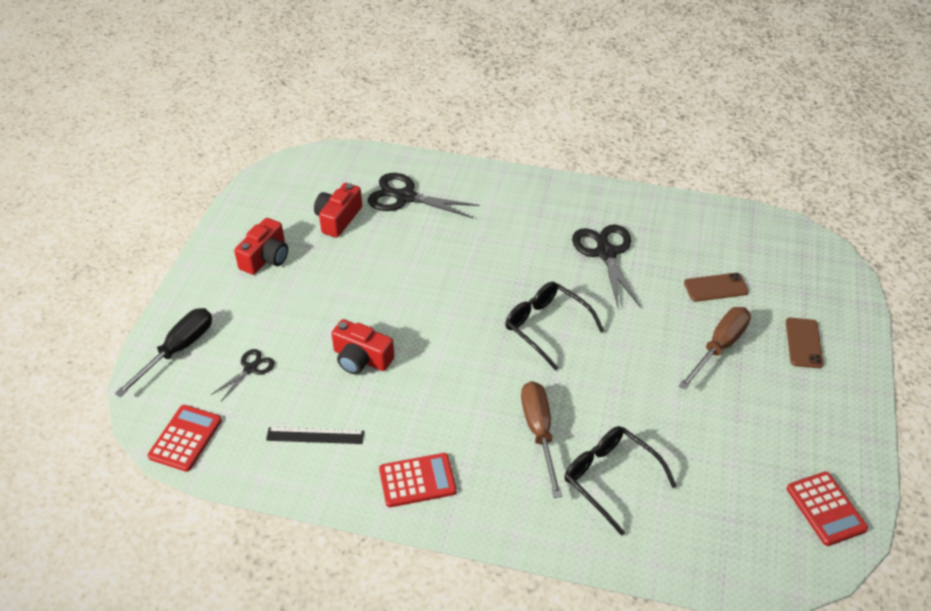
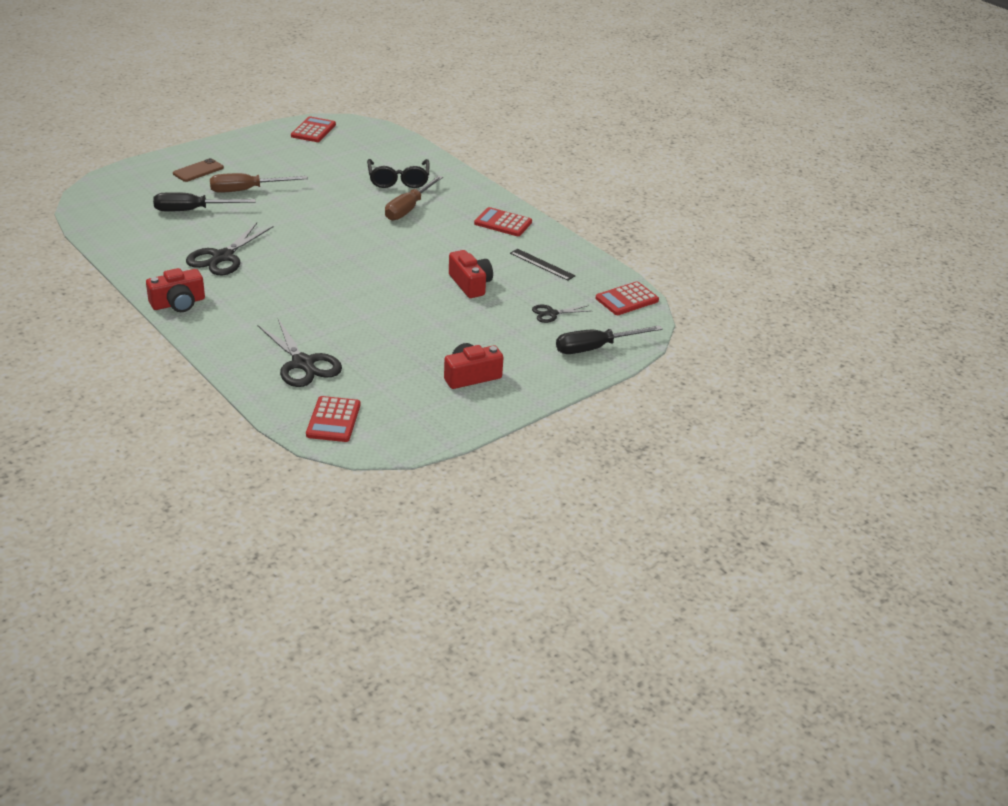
camera: 145 degrees left, 10 degrees down
red camera [314,183,362,238] -> red camera moved to [146,268,205,312]
black glasses [505,282,604,370] -> none
brown phone [684,273,749,302] -> black screwdriver [153,192,256,211]
none -> red calculator [306,396,360,442]

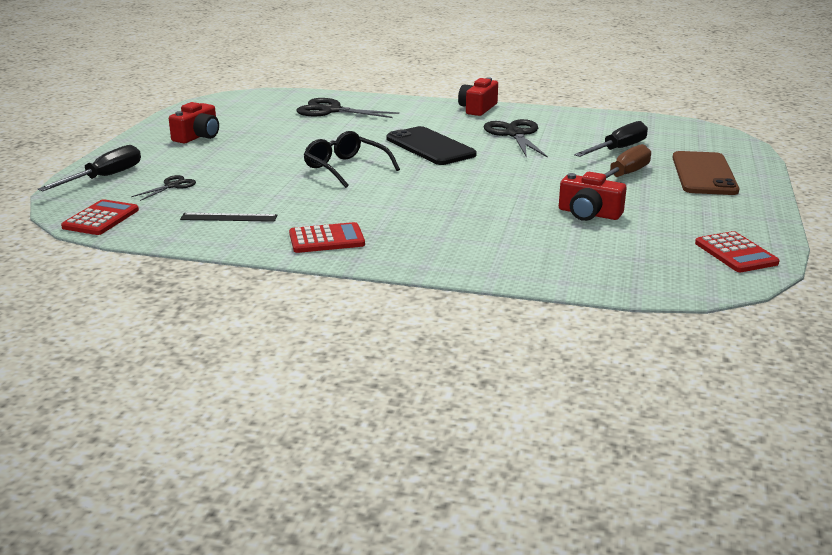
camera: 145 degrees right, 10 degrees down
brown phone [173,158,224,182] -> brown phone [672,151,739,195], size x1.75
red calculator [306,396,360,442] -> none
black glasses [367,159,430,188] -> black glasses moved to [303,131,400,188]
brown screwdriver [385,175,443,221] -> none
red camera [449,250,493,298] -> red camera moved to [559,172,627,221]
none -> black phone [386,126,477,165]

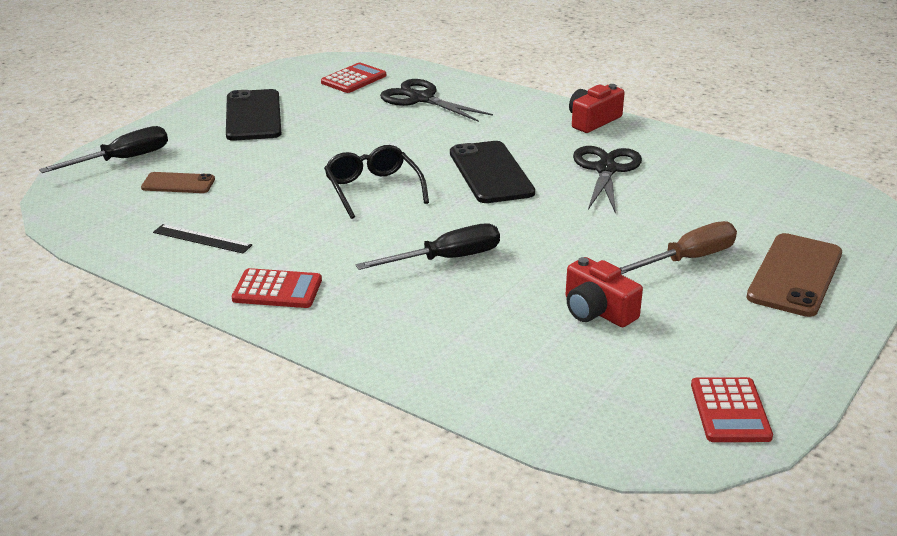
camera: 20 degrees right, 5 degrees up
red calculator [61,199,139,235] -> red calculator moved to [321,63,386,93]
black scissors [131,175,196,201] -> brown phone [141,172,215,193]
red camera [169,102,219,143] -> black phone [226,89,281,141]
black screwdriver [574,121,648,157] -> black screwdriver moved to [355,223,500,270]

